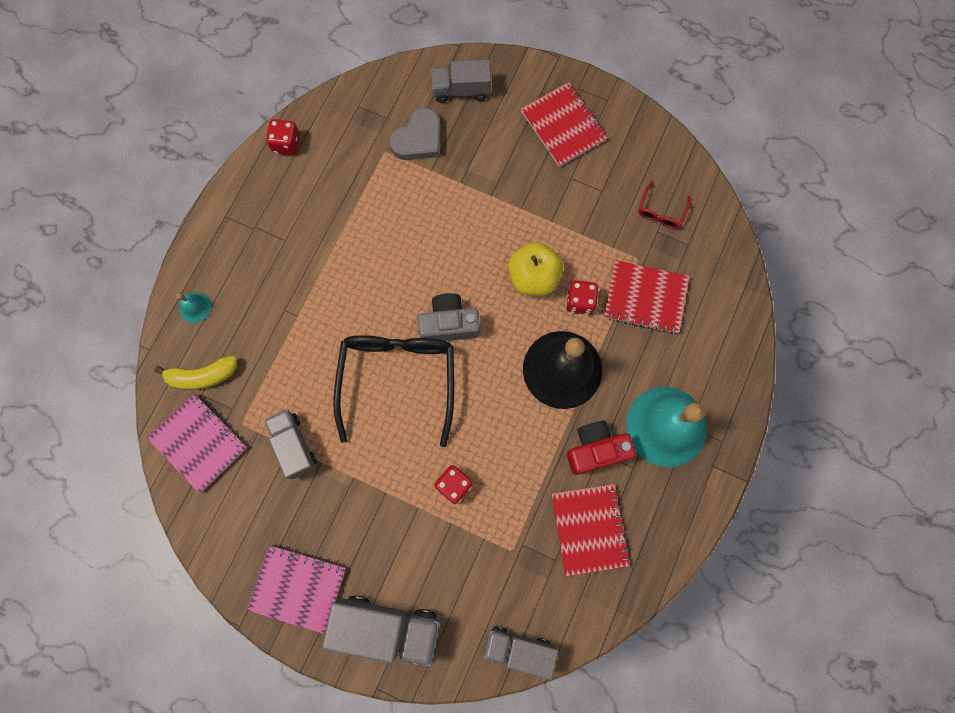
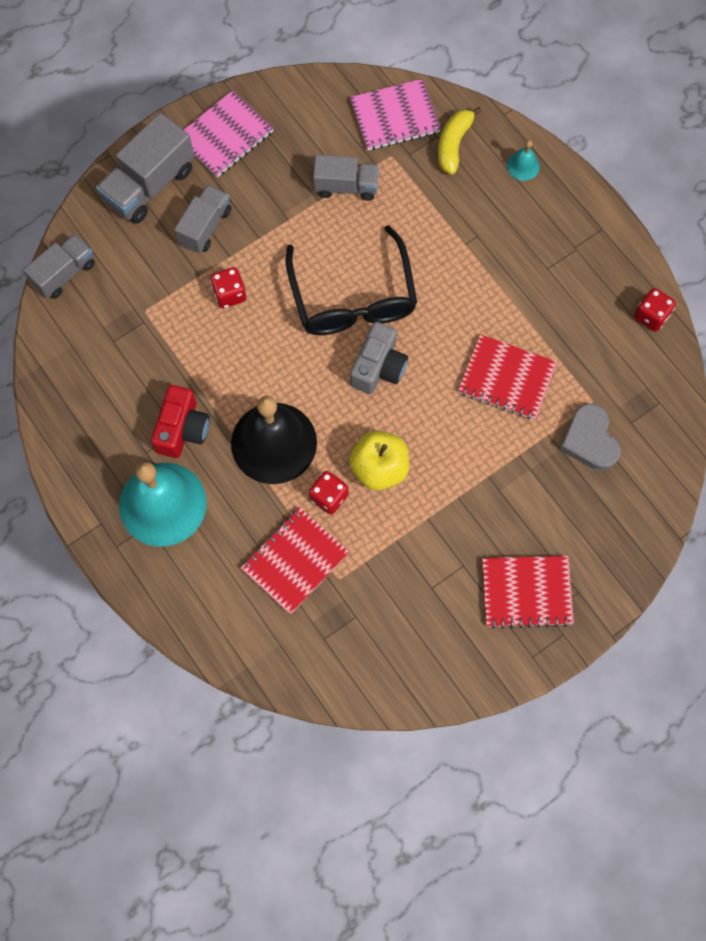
camera: 120 degrees right, 5 degrees down
black glasses [333,335,454,447] -> black glasses turned 45 degrees clockwise [286,225,417,335]
grey truck [431,59,491,103] -> grey truck moved to [174,185,231,253]
red notebook [552,484,631,576] -> red notebook moved to [458,334,557,420]
red glasses [639,181,690,229] -> none

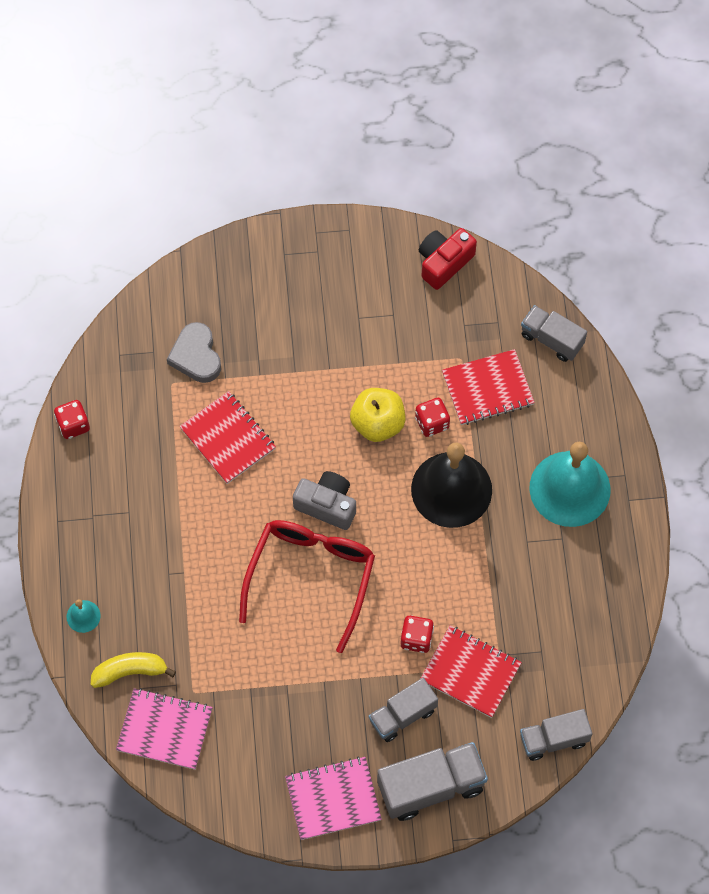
camera: 150 degrees left, 5 degrees down
red camera [151,385,210,458] -> red camera moved to [419,228,477,290]
black glasses [286,225,417,335] -> red glasses [239,520,375,653]
grey truck [313,155,379,201] -> grey truck moved to [521,305,587,362]
grey camera [350,322,408,394] -> grey camera turned 60 degrees clockwise [293,471,356,530]
yellow banana [438,107,482,175] -> yellow banana turned 150 degrees counterclockwise [91,652,176,688]
red notebook [482,556,574,629] -> red notebook moved to [420,625,522,718]
grey heart [559,403,621,471] -> grey heart turned 150 degrees clockwise [167,322,221,383]

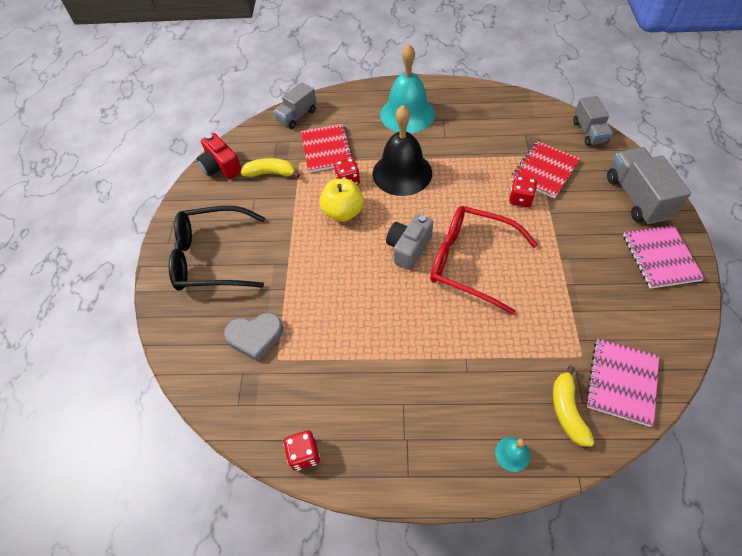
camera: 80 degrees left, 10 degrees down
red notebook [180,391,276,484] -> none
grey truck [369,678,438,742] -> none
none -> black glasses [169,206,266,291]
none -> yellow banana [240,158,300,178]

